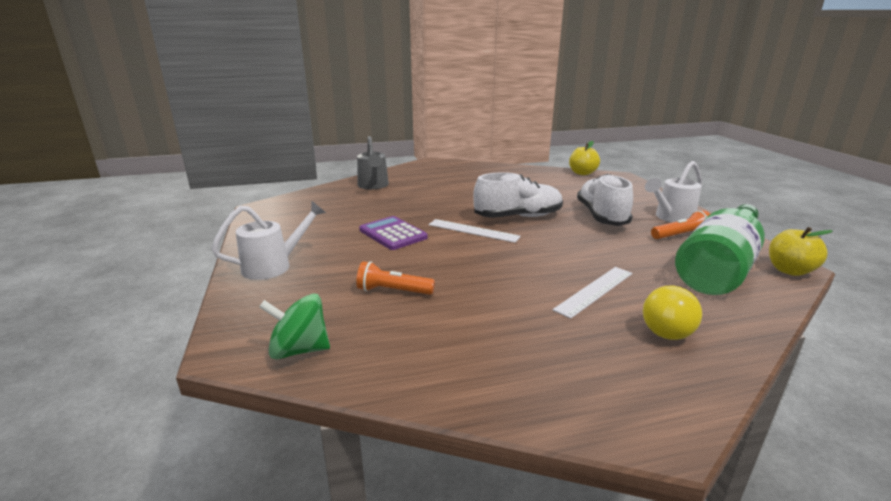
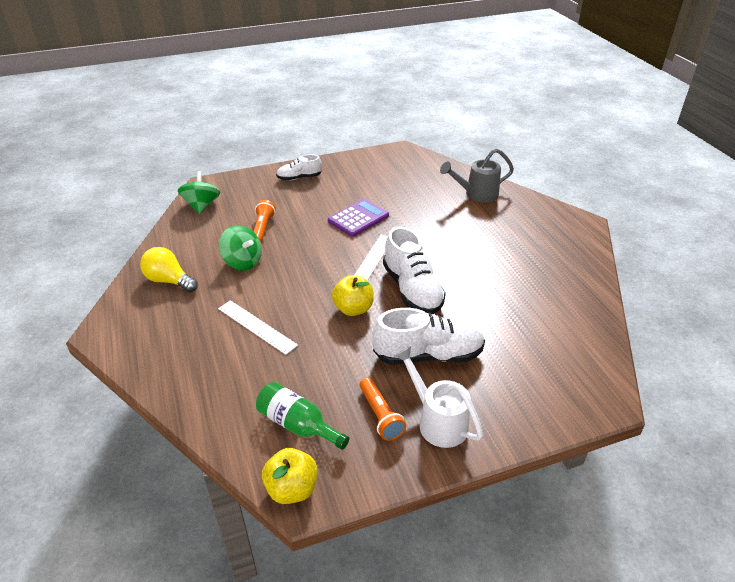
camera: 85 degrees right, 15 degrees up
white watering can [212,201,326,280] -> white shoe [276,154,322,181]
yellow apple [569,141,600,175] -> yellow apple moved to [332,275,374,316]
yellow light bulb [643,286,702,340] -> yellow light bulb moved to [140,247,198,292]
green bottle [675,204,765,295] -> green bottle [256,382,349,450], size x0.55
none -> green spinning top [219,225,262,270]

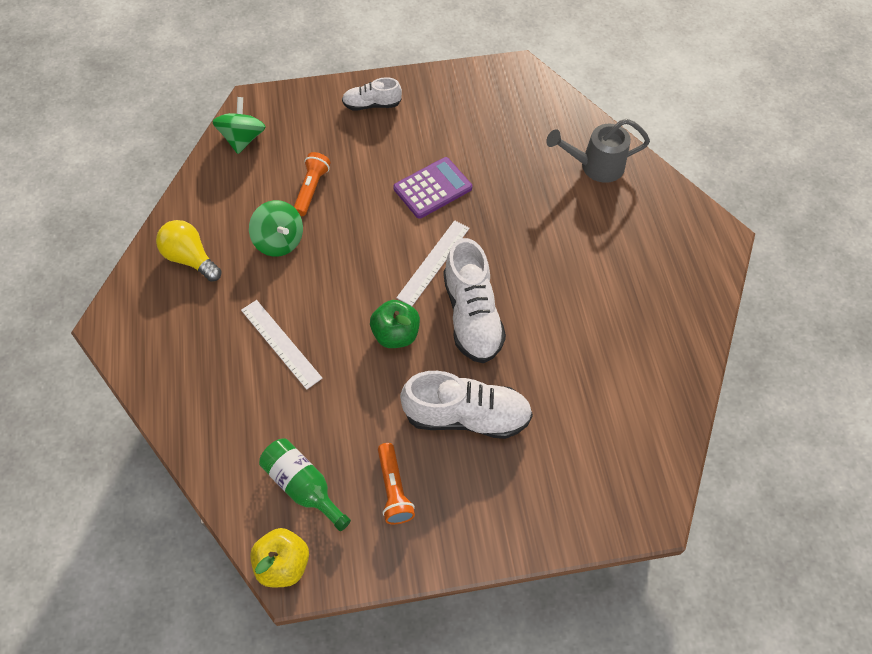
camera: 10 degrees right, 20 degrees up
yellow apple [332,275,374,316] -> green apple [370,300,420,348]
white watering can [394,346,484,448] -> none

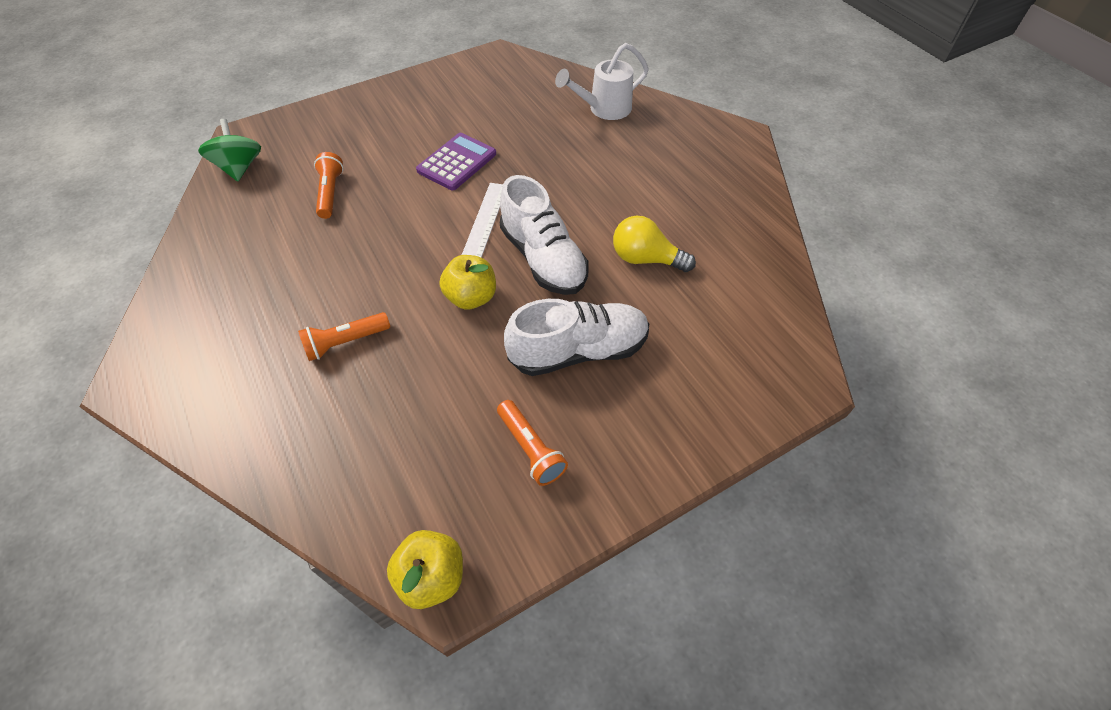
camera: 20 degrees left, 5 degrees down
yellow light bulb [156,220,222,282] -> yellow light bulb moved to [613,215,696,272]
white ruler [241,300,322,390] -> orange flashlight [298,312,390,361]
green spinning top [249,200,303,257] -> none
green bottle [259,438,351,531] -> none
white shoe [342,77,402,110] -> none
green apple [370,300,420,348] -> yellow apple [440,255,496,310]
grey watering can [546,119,650,183] -> white watering can [555,43,649,120]

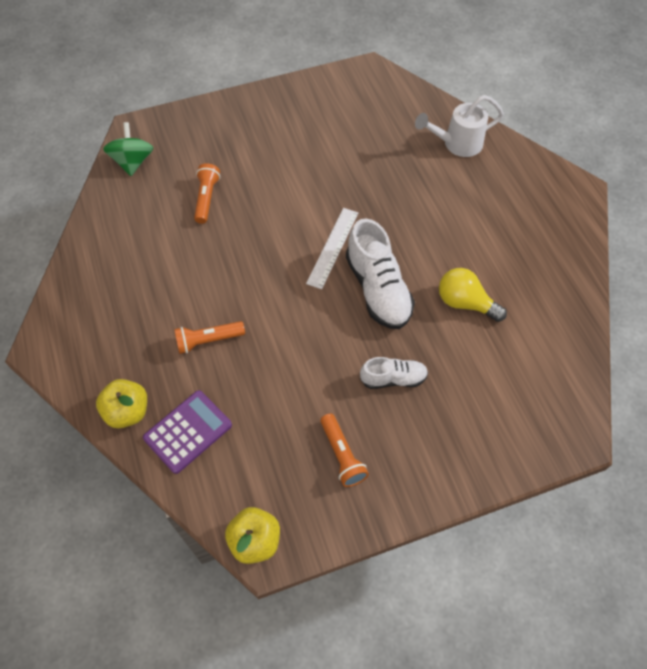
camera: 10 degrees right, 5 degrees up
purple calculator [416,133,496,191] -> purple calculator moved to [143,390,232,474]
yellow apple [440,255,496,310] -> yellow apple moved to [96,379,147,428]
white shoe [504,299,649,376] -> white shoe [360,357,428,389], size x0.57

